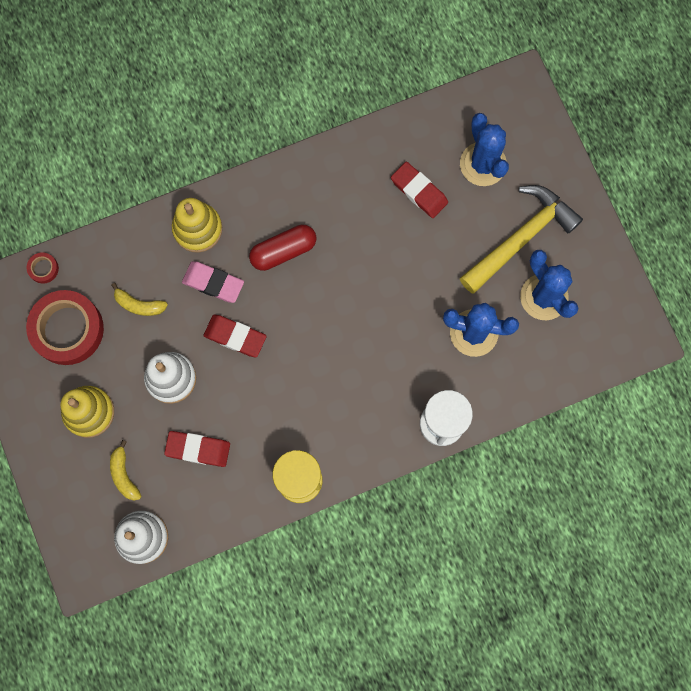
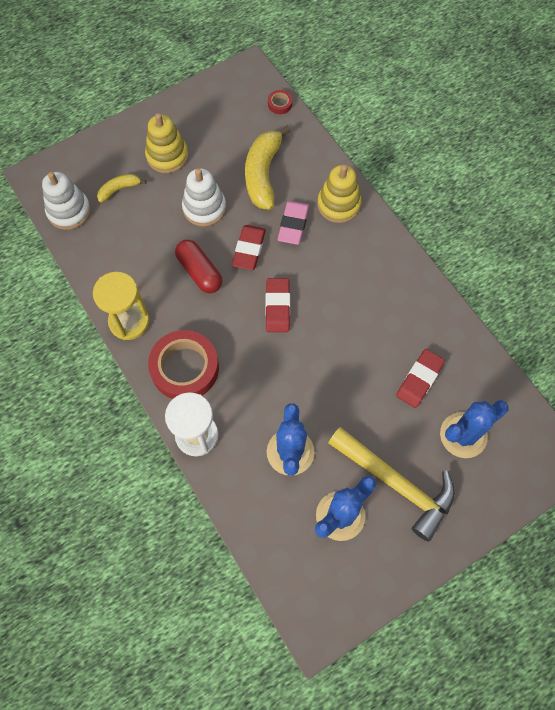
camera: 80 degrees right, 10 degrees down
red tape [26,290,104,365] -> red tape moved to [148,330,219,399]
yellow banana [112,283,168,316] -> yellow banana [245,126,291,210], size x1.93
red eraser [164,431,230,467] -> red eraser moved to [265,278,290,332]
red capsule [249,225,316,271] -> red capsule moved to [175,240,222,293]

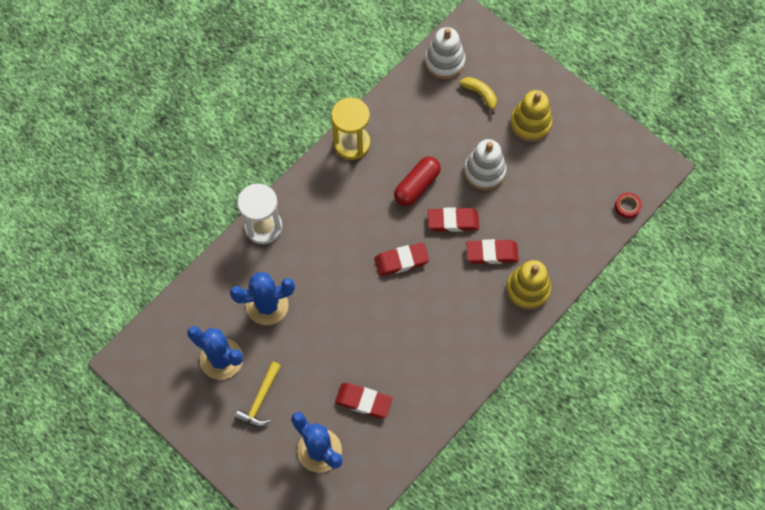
camera: 75 degrees right, 0 degrees up
red tape [148,330,219,399] -> none
yellow banana [245,126,291,210] -> none
pink eraser [278,201,309,245] -> red eraser [466,239,519,264]
yellow hammer [328,427,455,542] -> yellow hammer [234,361,281,427], size x0.56

